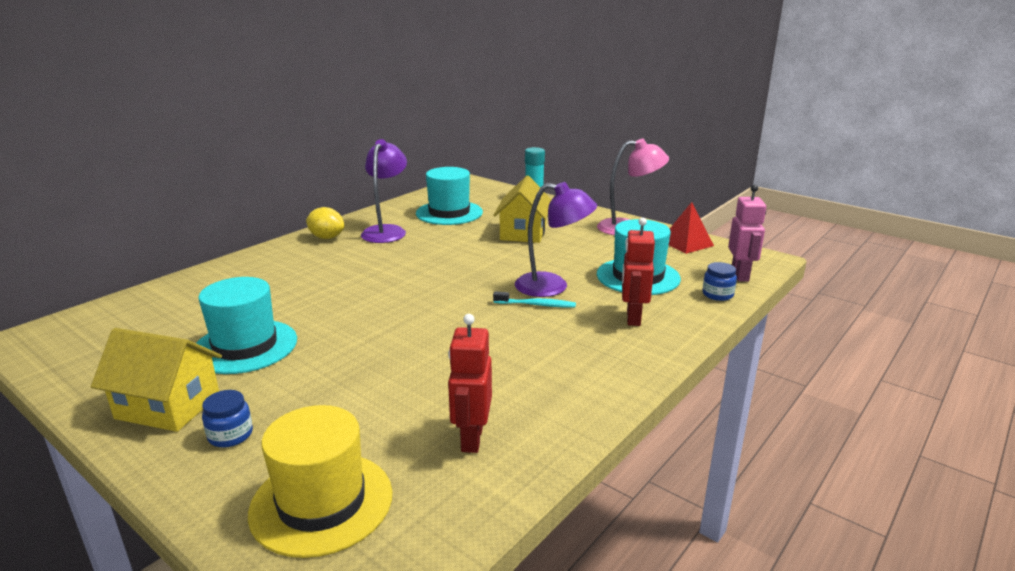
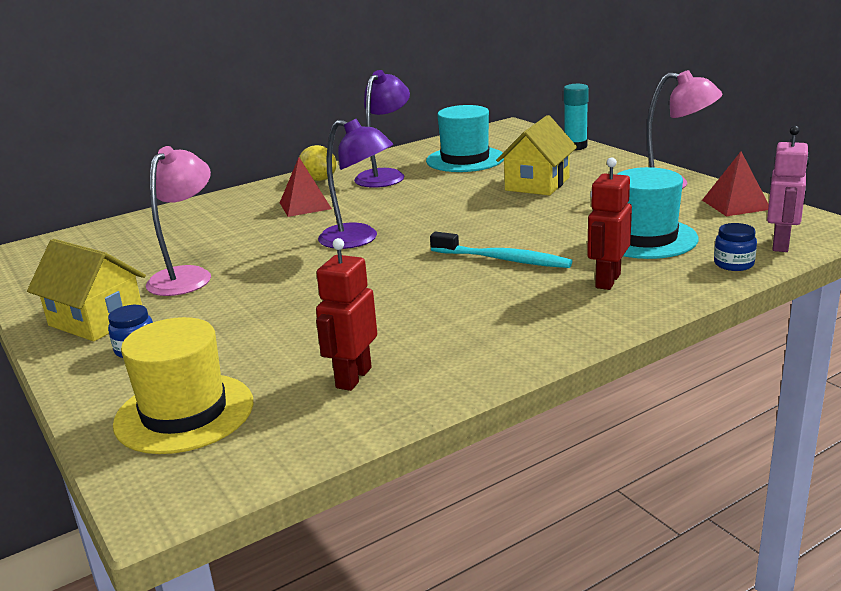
camera: 20 degrees right, 0 degrees up
turquoise hat [196,277,297,374] -> pink lamp [146,146,211,296]
turquoise toothbrush [493,292,576,308] -> turquoise toothbrush [430,232,572,268], size x1.53
purple lamp [515,182,597,297] -> purple lamp moved to [318,119,393,249]
none -> red pyramid [280,157,332,217]

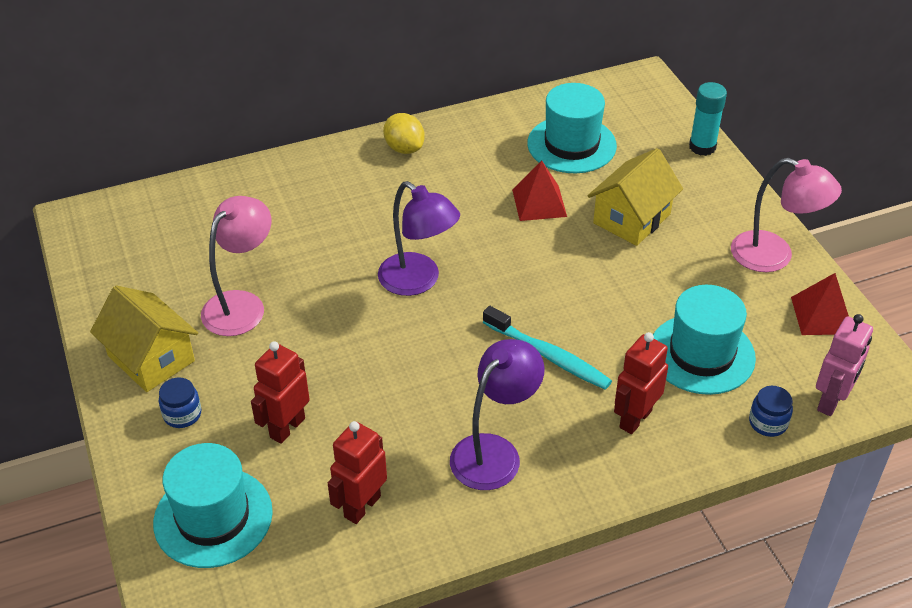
camera: 10 degrees right, 20 degrees up
yellow hat [113,317,253,454] -> turquoise hat [153,443,273,568]
red pyramid [280,157,332,217] -> red pyramid moved to [512,161,567,221]
purple lamp [354,70,410,188] -> purple lamp moved to [450,339,545,490]
none -> red robot [251,341,310,444]

